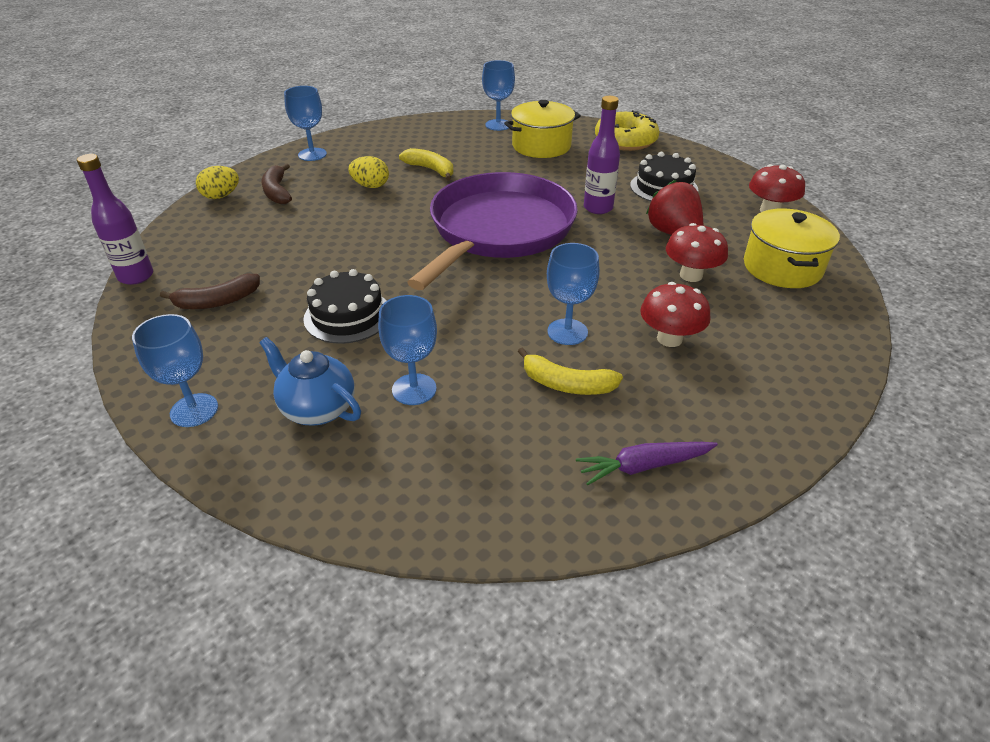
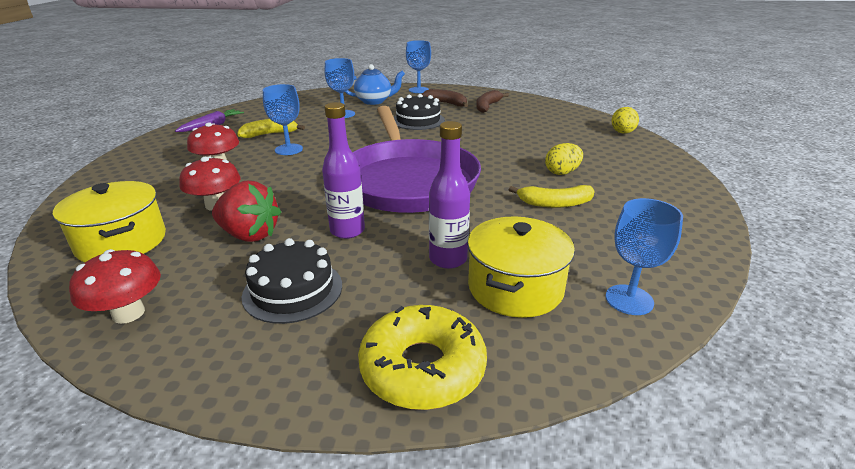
camera: 140 degrees right, 10 degrees down
purple bottle [77,154,153,285] -> purple bottle moved to [429,121,470,269]
brown banana [262,163,292,204] -> brown banana moved to [422,89,468,107]
blue goblet [284,86,327,161] -> none

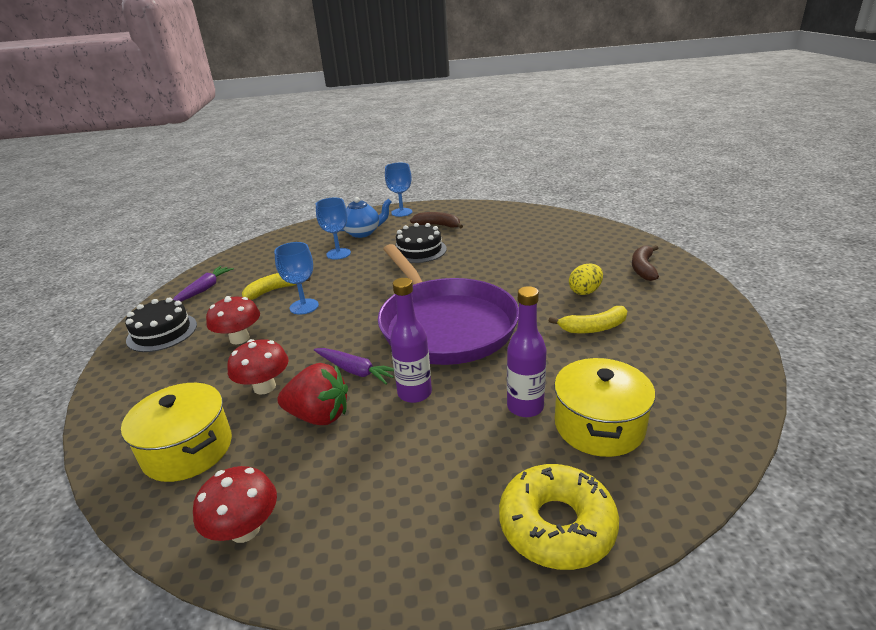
camera: 10 degrees left, 0 degrees up
black cake [242,238,342,324] -> black cake moved to [125,298,197,352]
brown banana [476,90,509,113] -> brown banana moved to [632,245,659,281]
blue goblet [605,198,683,315] -> none
yellow egg [612,107,639,134] -> none
none -> purple carrot [314,348,394,385]

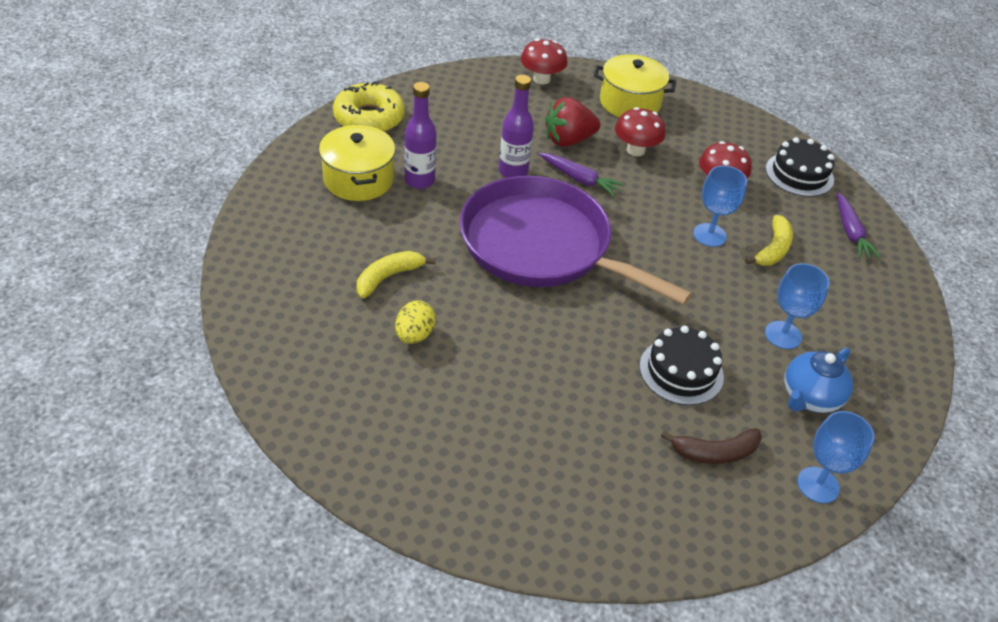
camera: 145 degrees right, 15 degrees up
purple carrot [314,348,394,385] -> purple carrot turned 150 degrees counterclockwise [539,153,624,196]
brown banana [632,245,659,281] -> none

